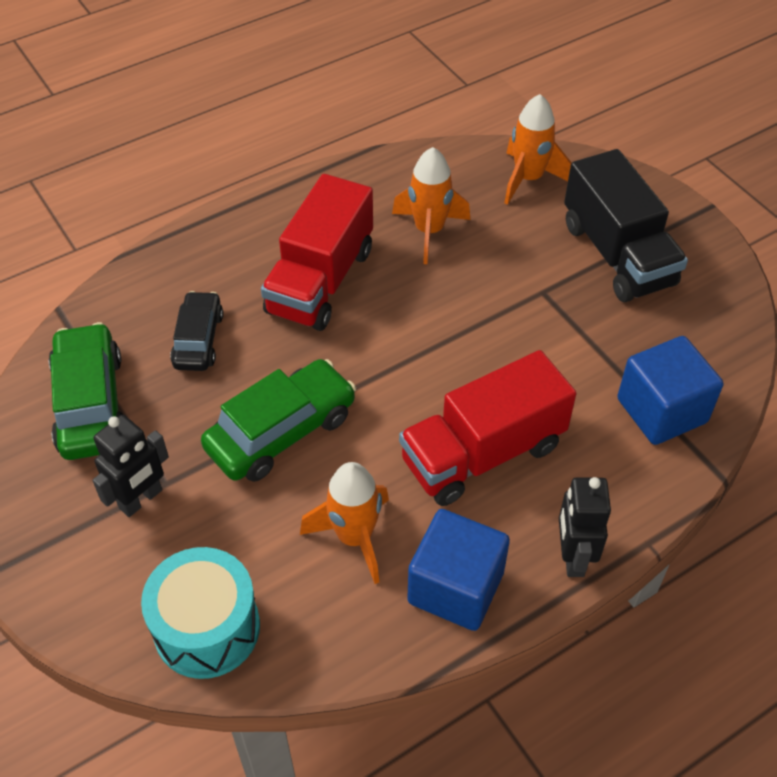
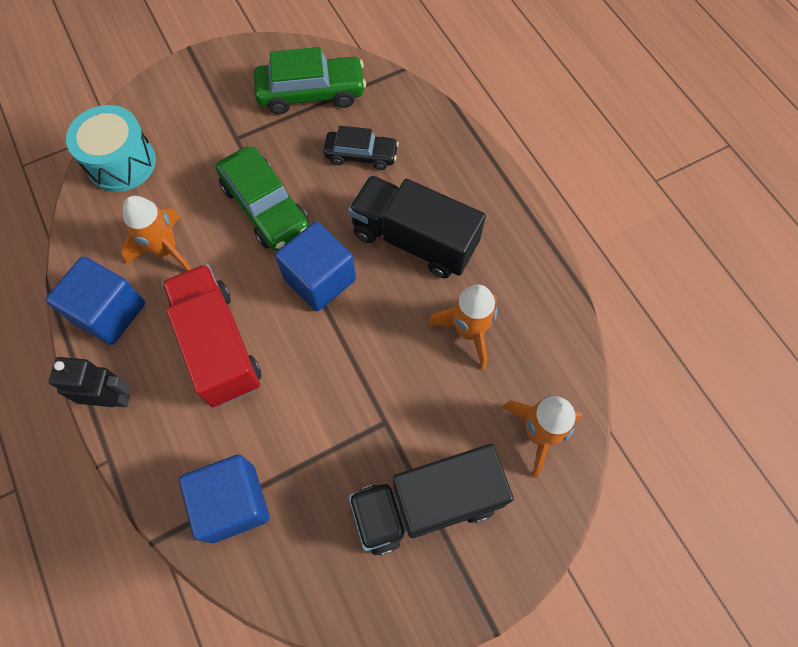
camera: 95 degrees right, 15 degrees up
black robot [92,415,169,517] -> none
red truck [261,174,373,331] -> black truck [348,175,486,278]
none -> blue cube [275,222,356,311]

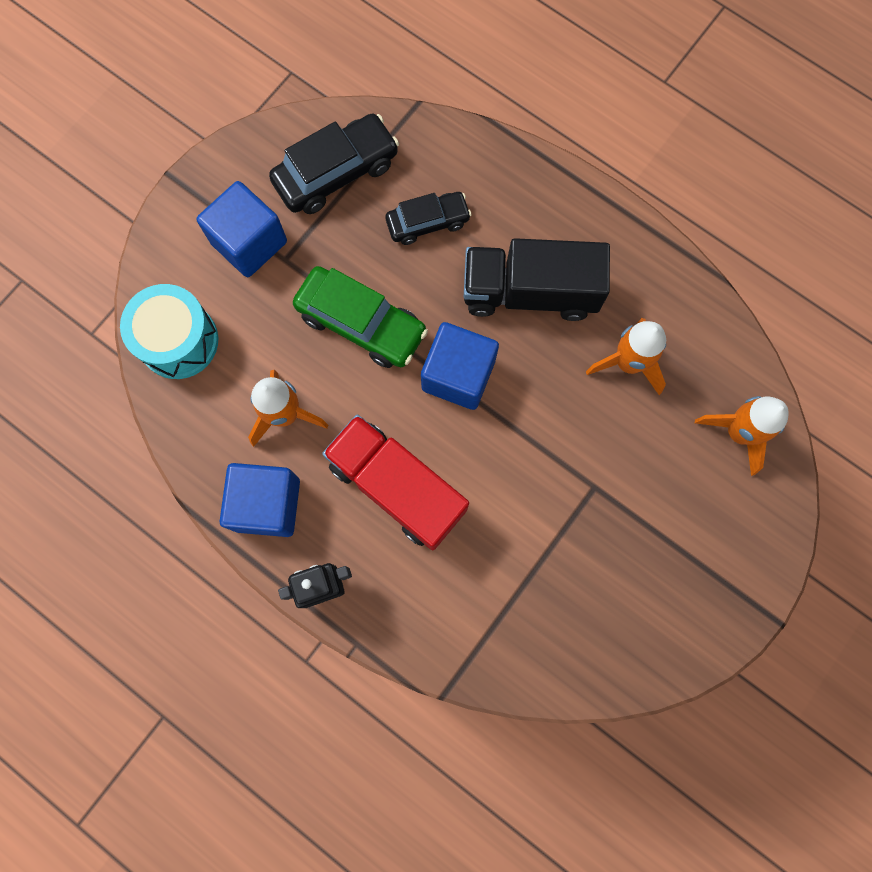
camera: 25 degrees left, 10 degrees up
blue cube [179,455,269,543] -> blue cube moved to [197,181,287,277]
green car [254,47,366,114] -> black car [269,114,399,214]
black truck [348,444,514,556] -> none

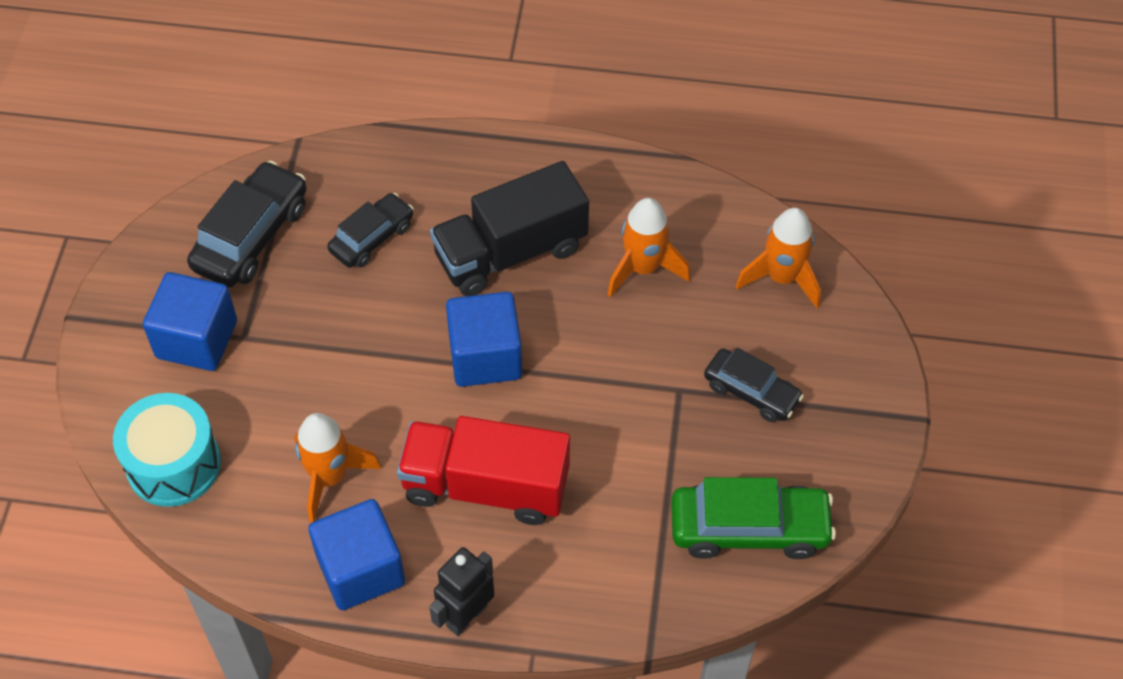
camera: 30 degrees left, 20 degrees down
green car [293,266,428,368] -> green car moved to [671,477,836,559]
none -> black car [704,348,804,422]

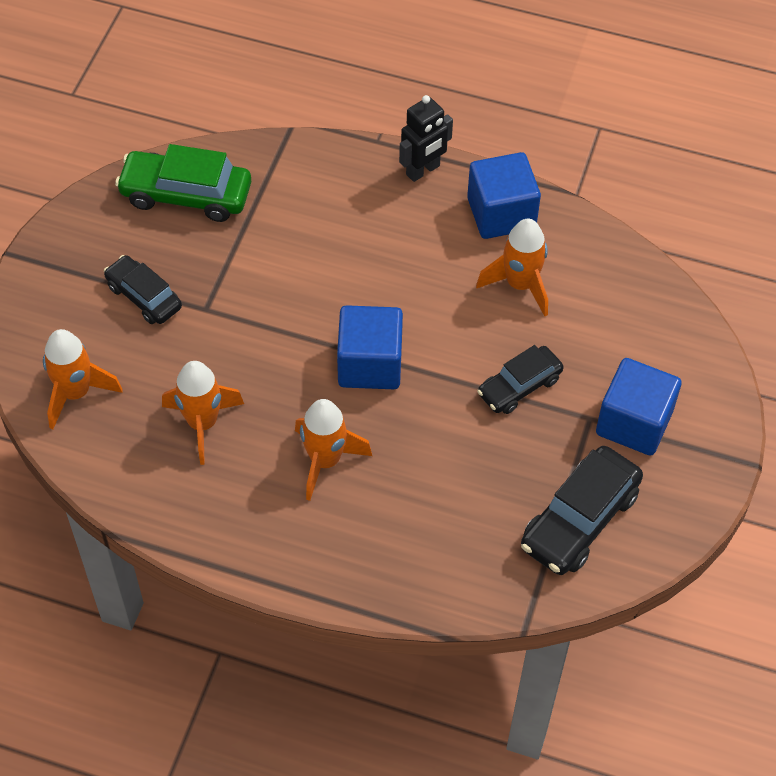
camera: 170 degrees left, 0 degrees up
turquoise drum [113,393,221,507] -> none
black car [327,193,414,268] -> black car moved to [477,345,563,414]
red truck [397,416,570,525] -> none
black truck [430,161,589,296] -> orange rocket [295,399,372,501]

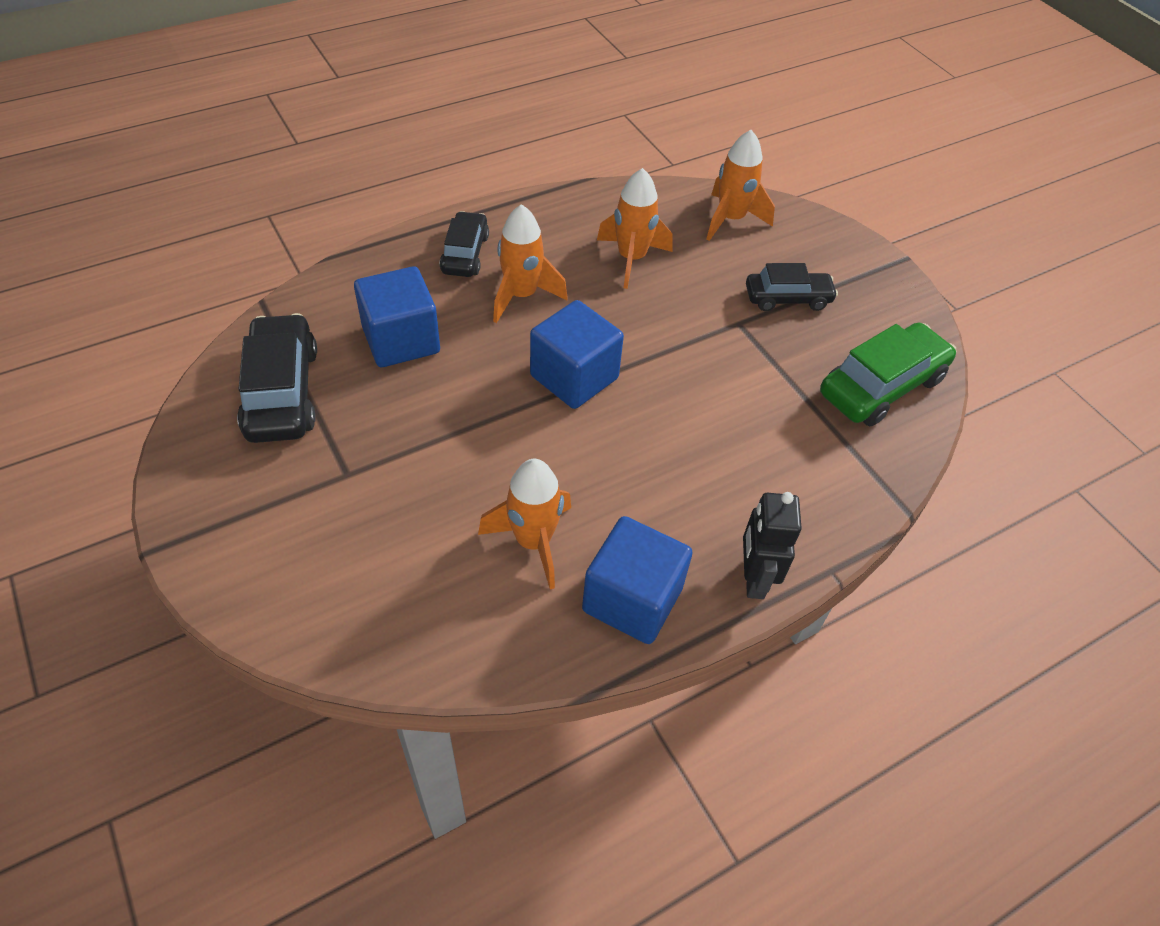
camera: 130 degrees right, 5 degrees down
black car [477,345,563,414] -> black car moved to [439,211,489,277]
blue cube [596,358,682,456] -> blue cube moved to [354,266,440,367]

